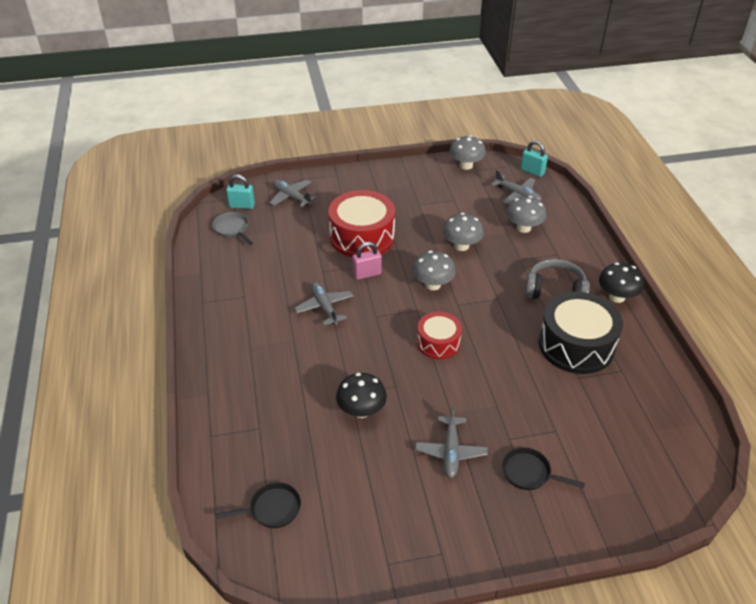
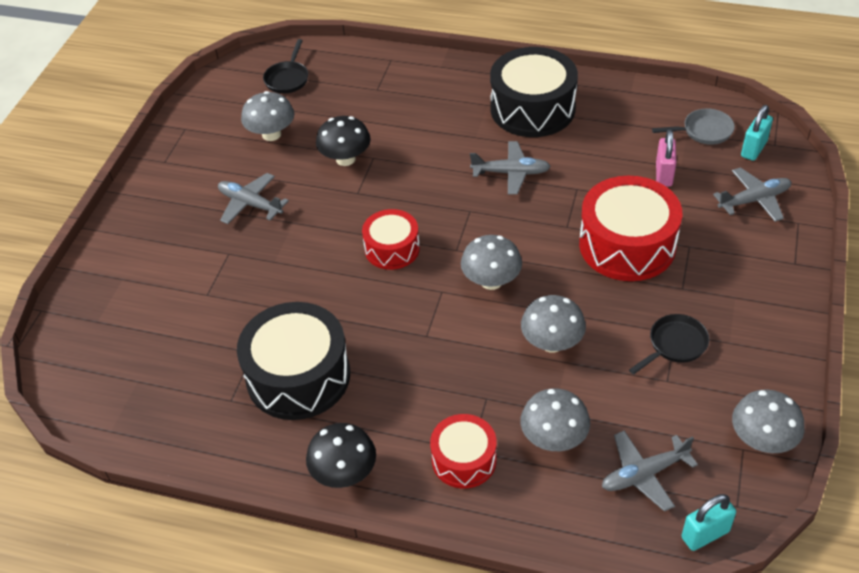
camera: 120 degrees right, 5 degrees up
pink padlock [352,242,382,280] -> pink padlock moved to [656,130,676,187]
black pan [502,447,585,490] -> black pan moved to [629,314,709,375]
grey headphones [525,259,590,299] -> none
none -> grey mushroom [241,91,294,141]
none -> red drum [430,414,497,488]
none -> black drum [490,47,578,137]

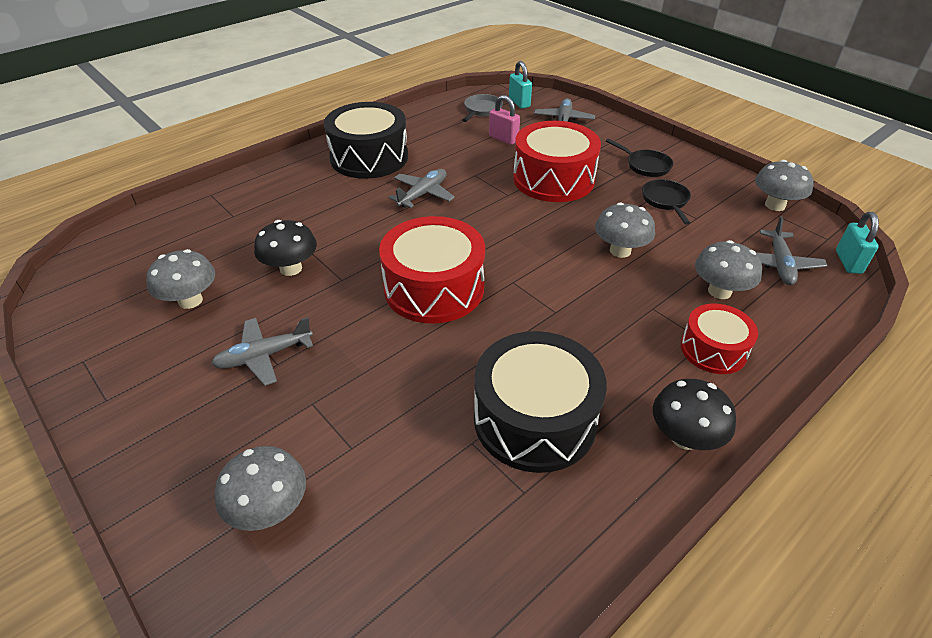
camera: 60 degrees left, 5 degrees down
black pan [263,39,308,94] -> black pan moved to [606,138,673,177]
red drum [362,209,420,270] -> red drum [379,216,485,324], size x1.72
grey mushroom [461,235,522,290] -> grey mushroom moved to [215,446,306,531]

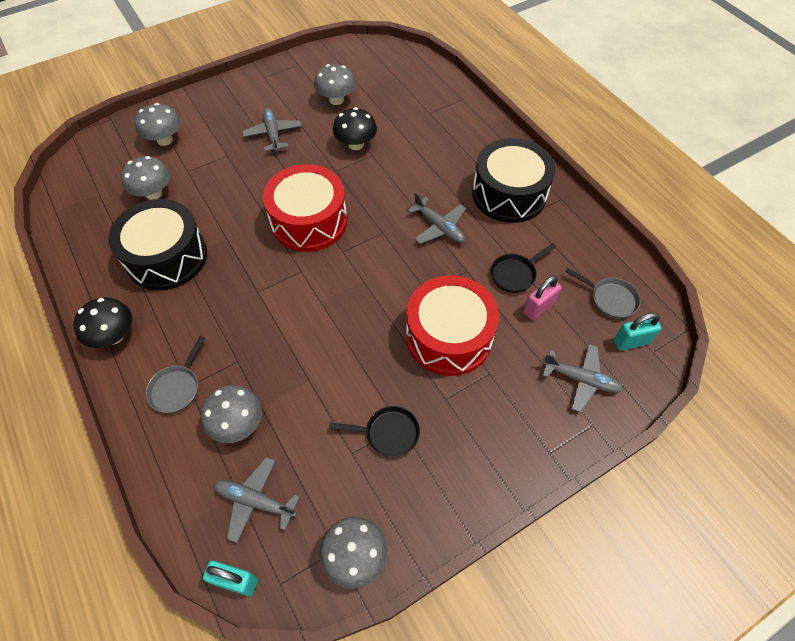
camera: 100 degrees right, 15 degrees up
grey mushroom [595,202,655,258] -> grey mushroom moved to [121,156,170,200]
black pan [606,138,673,177] -> black pan moved to [491,243,556,293]
red drum [681,304,758,374] -> grey pan [146,336,205,413]

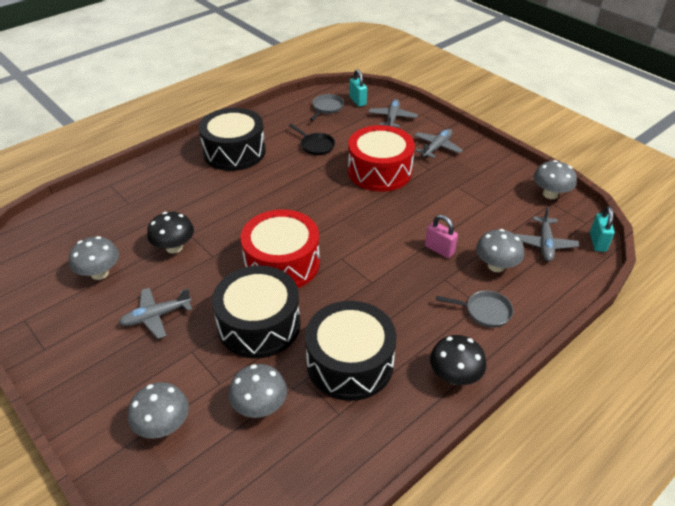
camera: 100 degrees left, 15 degrees down
black pan [329,406,420,457] -> none
grey plane [407,192,466,244] -> grey plane moved to [414,129,463,158]
pink padlock [523,276,562,320] -> pink padlock moved to [425,215,458,258]
none -> black drum [212,266,300,358]

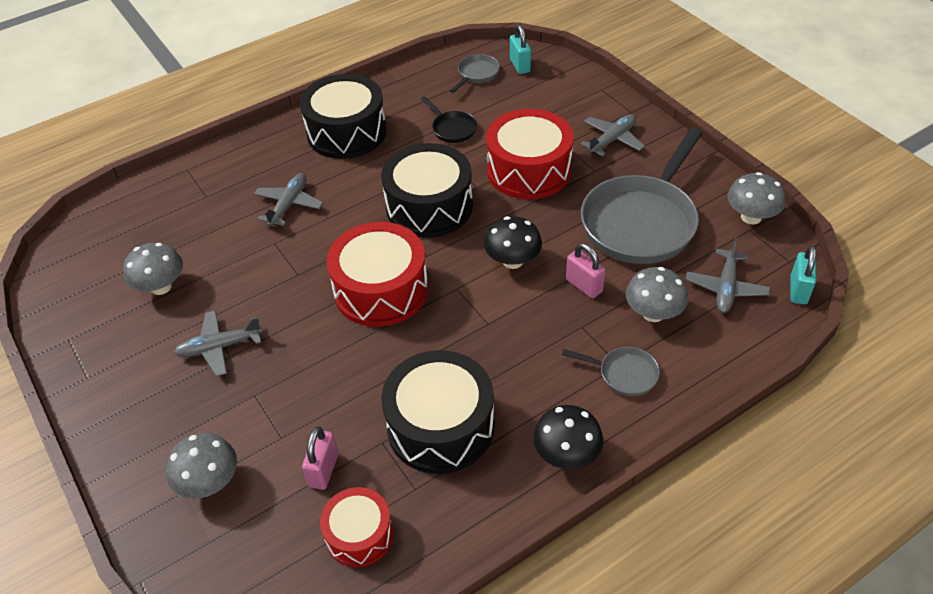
camera: 10 degrees right, 5 degrees up
black mushroom [147,212,194,253] -> black mushroom moved to [484,216,542,269]
black drum [212,266,300,358] -> black drum moved to [381,143,473,238]
grey mushroom [228,364,287,418] -> pink padlock [302,426,338,490]
grey plane [368,99,418,128] -> grey plane moved to [254,173,323,226]
none -> red drum [320,487,393,567]
none -> grey pan [581,128,702,264]

